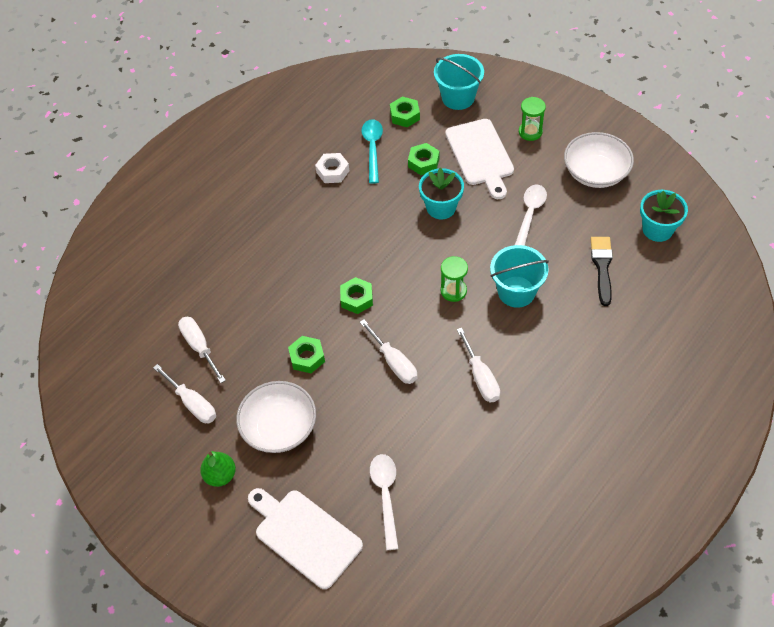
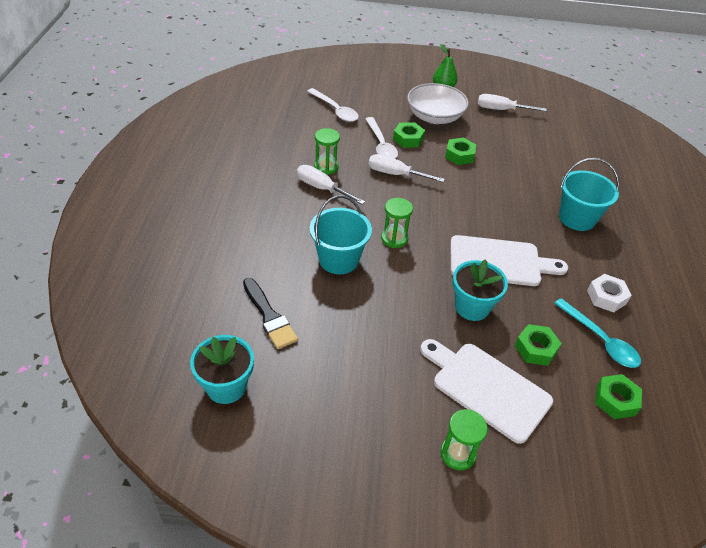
camera: 140 degrees right, 10 degrees down
white screwdriver [178,317,226,383] -> none
white cutting board [248,488,363,589] -> white cutting board moved to [450,235,568,286]
green nut [340,277,373,314] -> green nut moved to [393,122,425,148]
turquoise bucket [434,54,484,110] -> turquoise bucket moved to [559,158,619,231]
white spoon [515,185,547,246] -> white spoon moved to [366,117,398,159]
white bowl [564,132,634,188] -> none
none -> green hourglass [314,128,340,175]

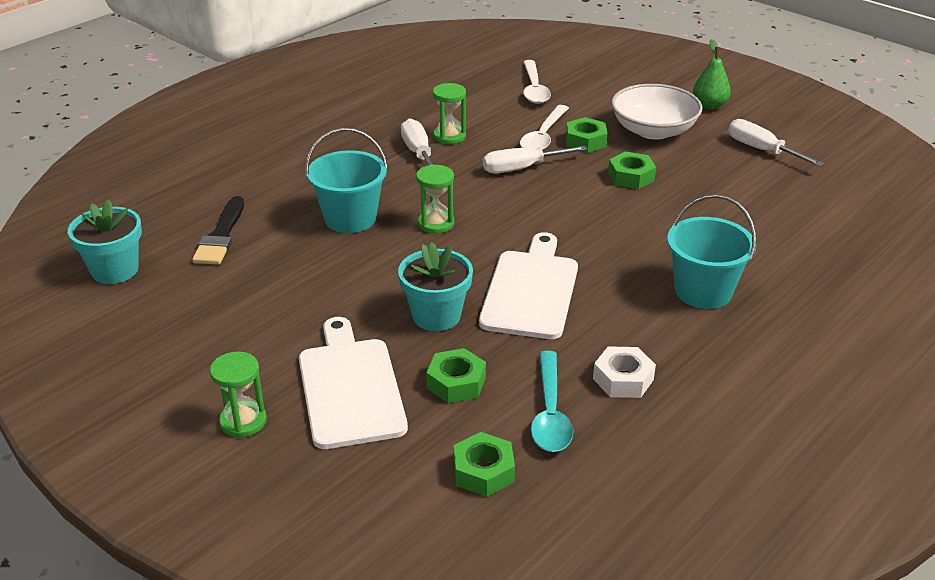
camera: 40 degrees right, 10 degrees down
white screwdriver [368,154,445,182] -> white screwdriver turned 75 degrees counterclockwise [483,146,587,173]
white cutting board [450,235,568,286] -> white cutting board turned 120 degrees counterclockwise [479,232,578,339]

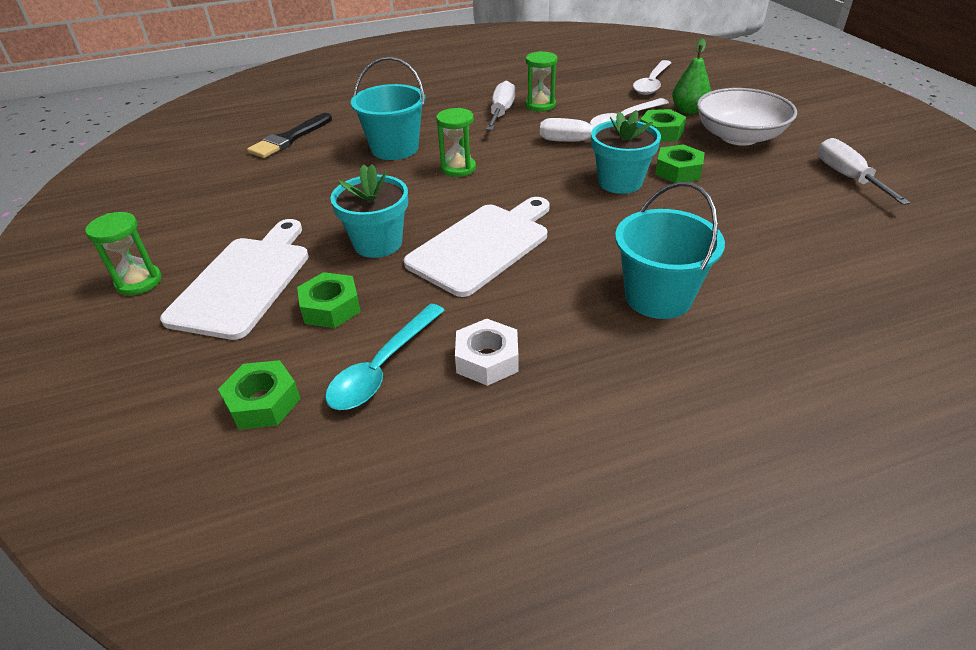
camera: 30 degrees right, 5 degrees up
turquoise flower pot [68,199,142,284] -> turquoise flower pot moved to [591,110,661,194]
green pear [693,39,731,110] -> green pear moved to [672,38,711,114]

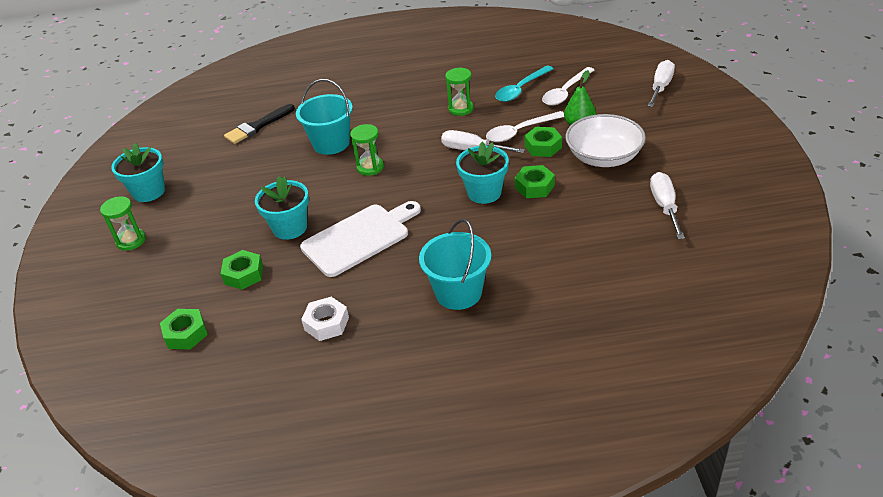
camera: 15 degrees right, 0 degrees up
white cutting board [160,219,309,340] -> none
turquoise spoon [325,304,445,410] -> turquoise spoon moved to [495,65,553,102]
white screwdriver [486,80,515,130] -> white screwdriver moved to [647,60,675,107]
none -> turquoise flower pot [111,143,165,202]

